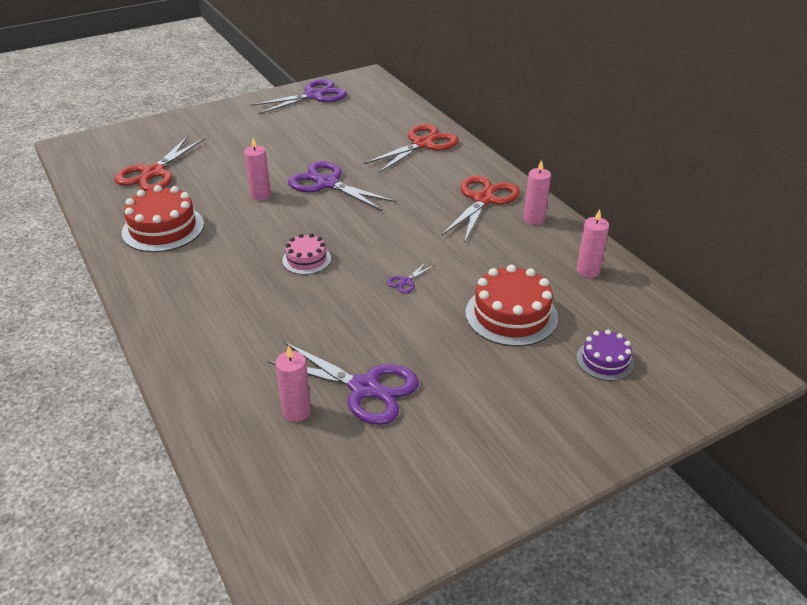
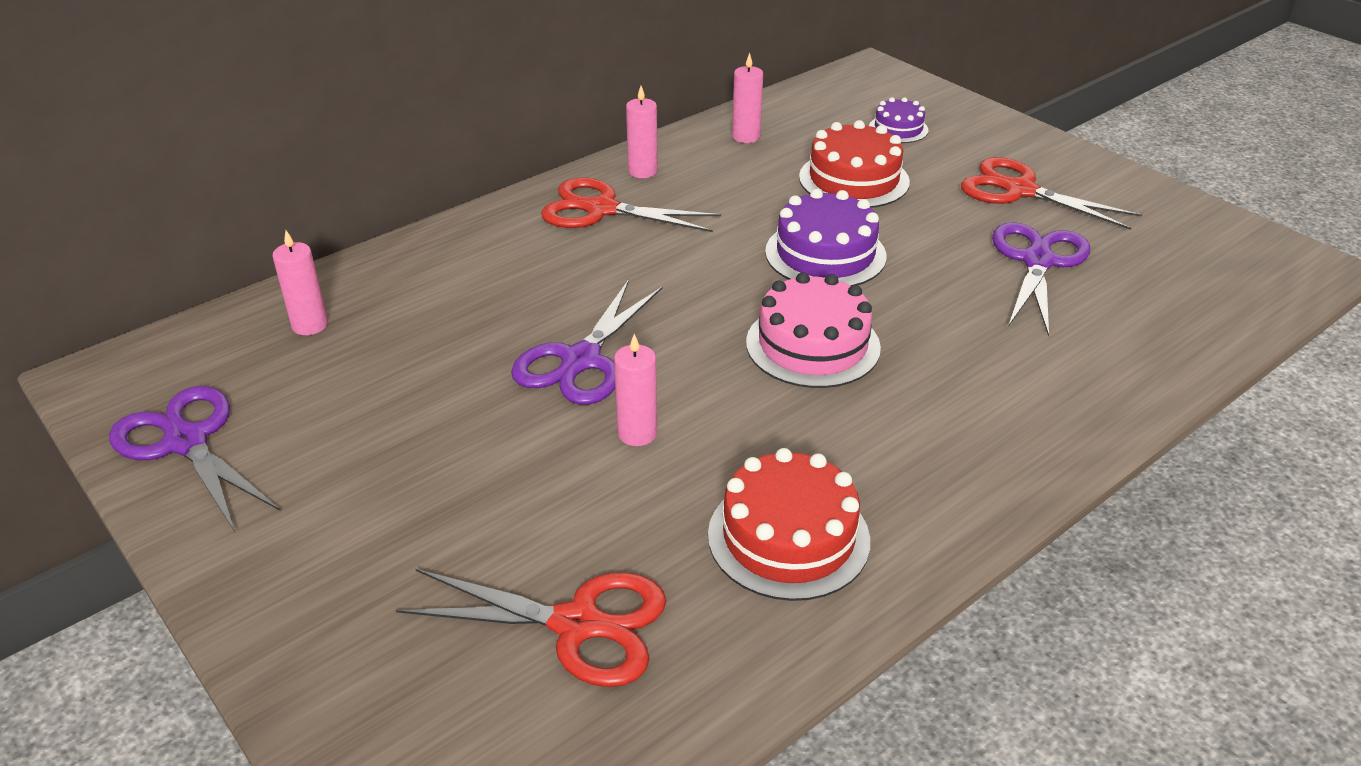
camera: 100 degrees left, 0 degrees up
pink candle [275,345,311,422] -> pink candle moved to [272,230,328,335]
pink cake [282,234,331,275] -> pink cake [746,272,881,388], size x1.74
red scissors [364,124,459,173] -> red scissors moved to [961,157,1142,230]
purple scissors [387,261,435,294] -> purple cake [765,189,887,286]

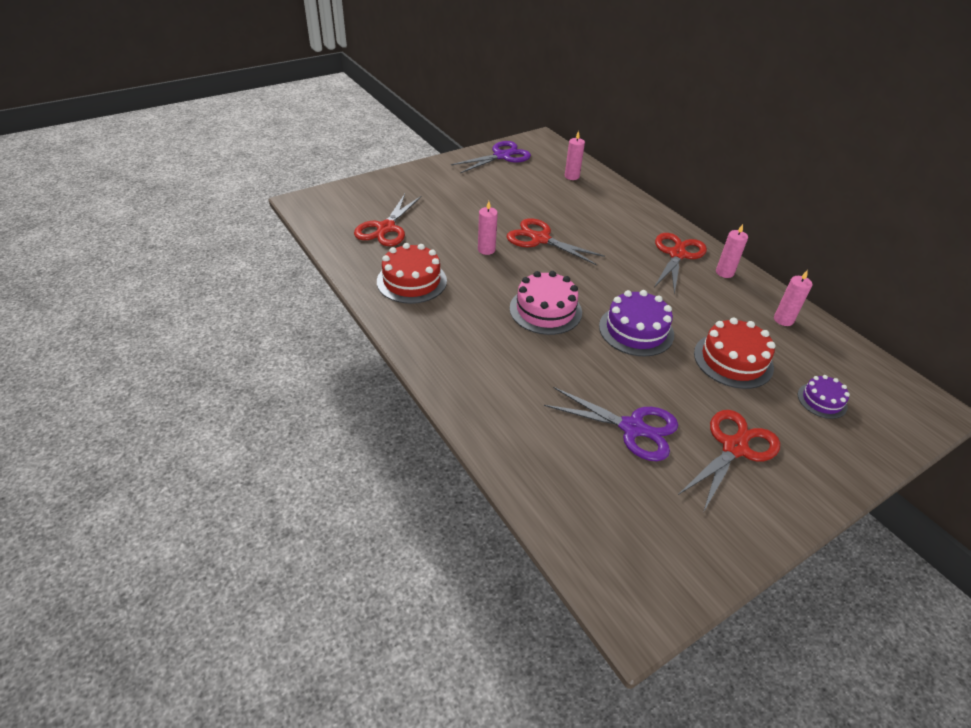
camera: 95 degrees right, 5 degrees up
purple scissors [511,279,663,405] -> red scissors [507,218,605,265]

